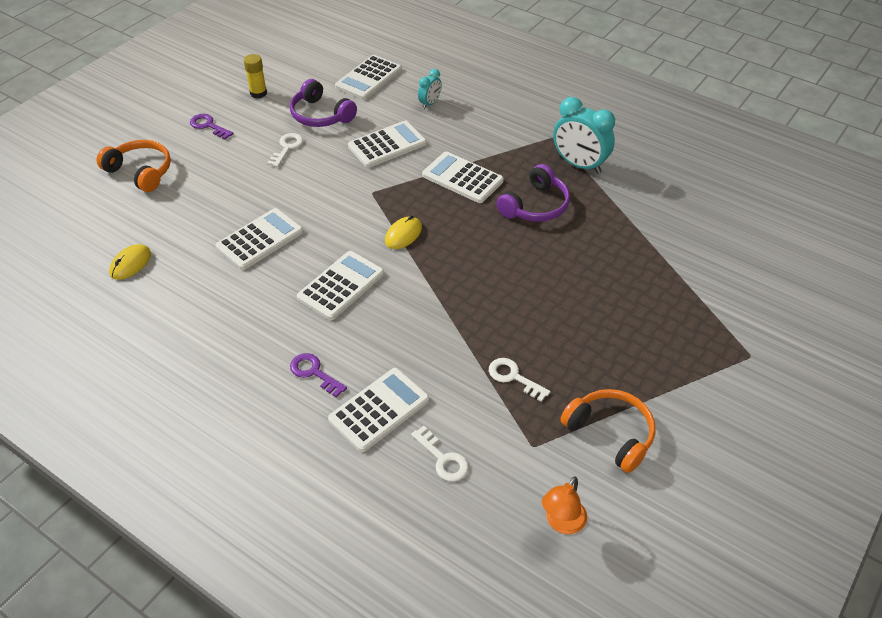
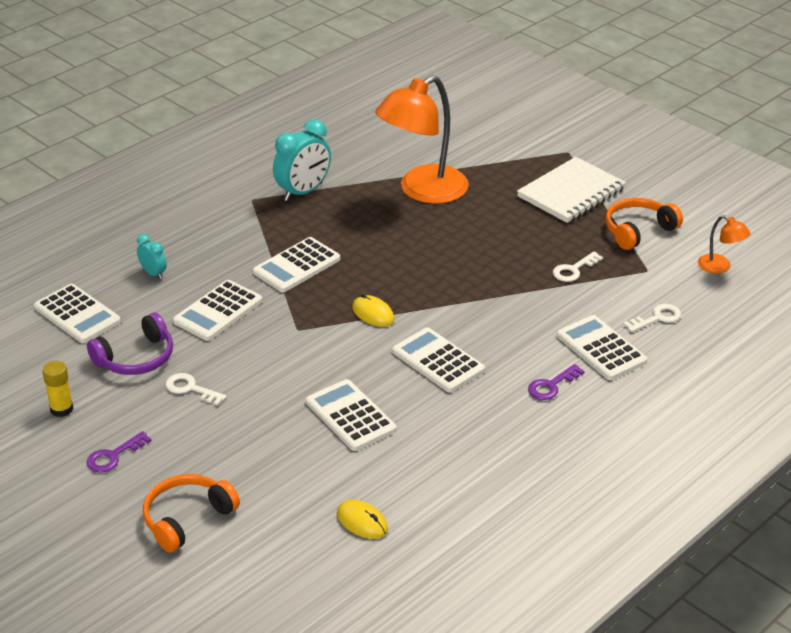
camera: 80 degrees left, 10 degrees down
white calculator [348,121,427,168] -> white calculator turned 120 degrees counterclockwise [173,280,262,341]
purple headphones [496,164,570,222] -> none
none -> orange lamp [375,75,469,204]
none -> white notebook [517,157,626,223]

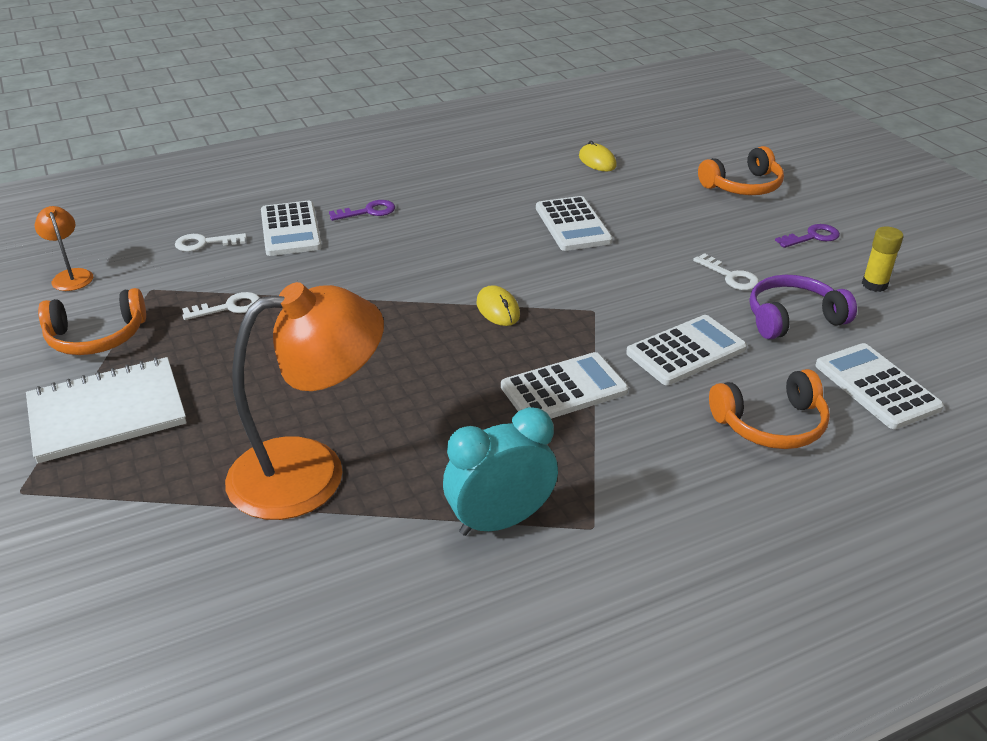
camera: 160 degrees left, 0 degrees up
turquoise clock [137,234,167,279] -> orange headphones [709,369,830,449]
white calculator [392,327,485,392] -> none

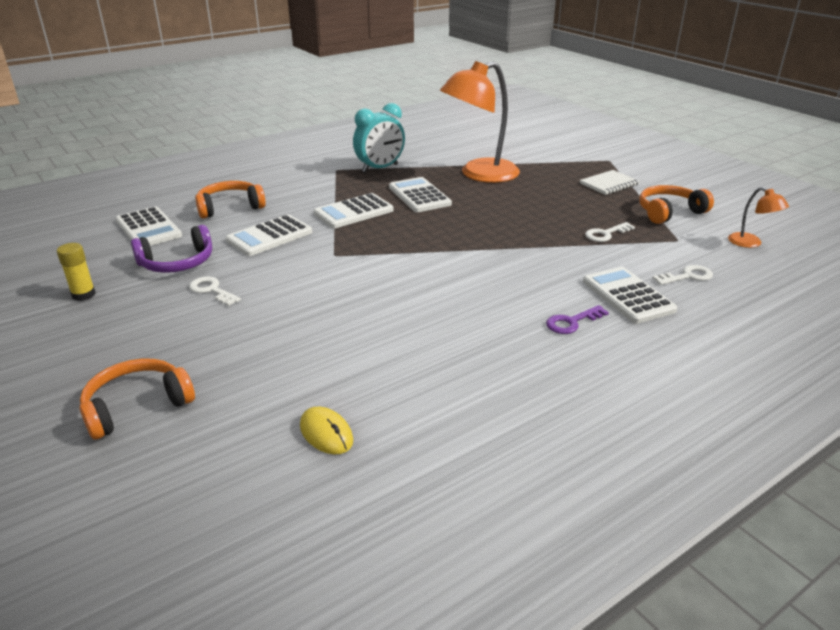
camera: 170 degrees right, 5 degrees down
white notebook [26,357,186,463] -> white notebook [580,170,639,195], size x0.61
yellow mouse [477,285,520,326] -> none
white calculator [536,196,613,251] -> white calculator moved to [389,177,452,212]
purple key [775,224,840,248] -> none

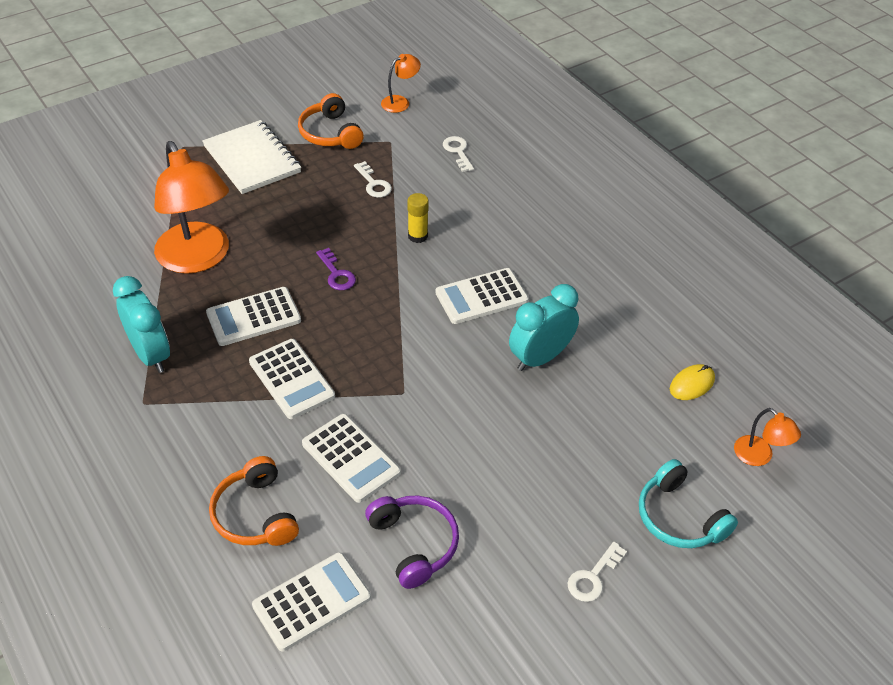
camera: 90 degrees left, 15 degrees up
yellow glue stick [57,243,96,301] -> yellow glue stick moved to [407,193,429,243]
orange headphones [80,359,195,440] -> turquoise headphones [639,459,738,548]
white key [189,276,241,306] -> white key moved to [567,542,627,602]
purple key [546,305,609,334] -> purple key moved to [316,248,356,290]
white notebook [580,170,639,195] -> white notebook [202,120,301,194], size x1.64
white calculator [583,267,677,324] -> white calculator moved to [436,268,529,324]
none -> turquoise clock [509,284,579,371]
none -> orange lamp [734,408,801,466]

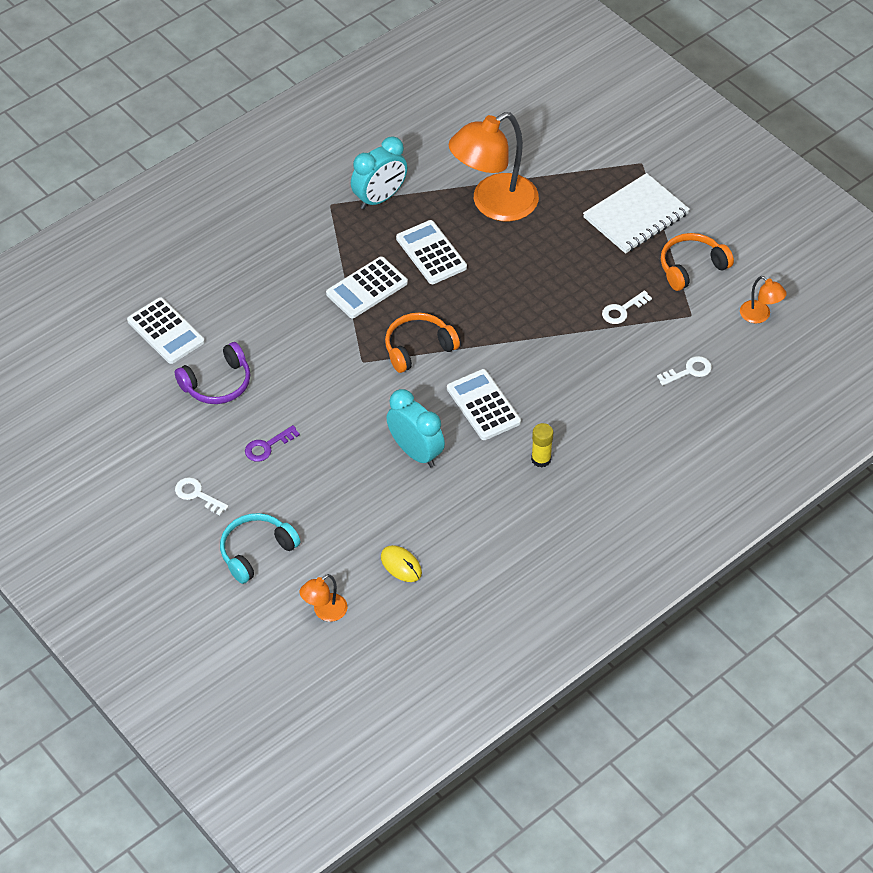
camera: 85 degrees right, 5 degrees up
orange headphones [209,456,299,546] -> orange headphones moved to [385,313,460,373]
white calculator [302,414,401,503] -> none
purple key [316,248,356,290] -> purple key moved to [245,425,300,462]
yellow glue stick [407,193,429,243] -> yellow glue stick moved to [531,423,553,468]

